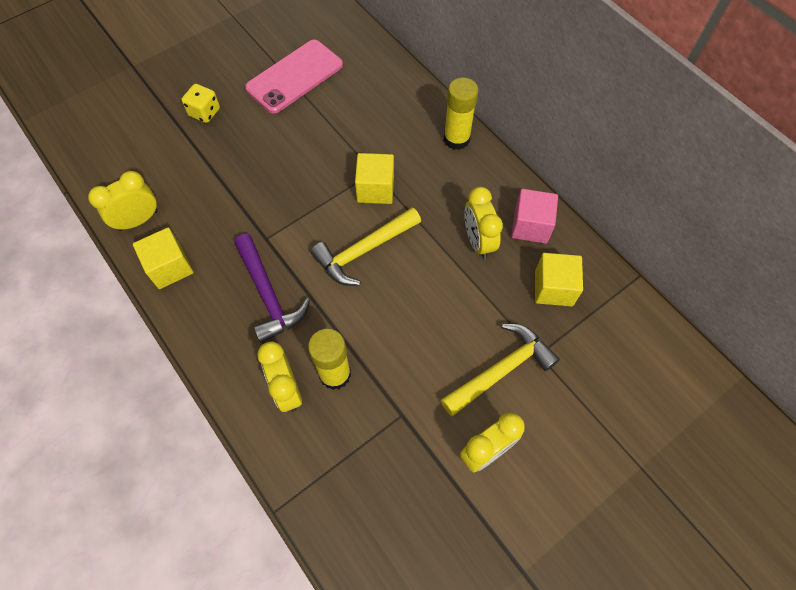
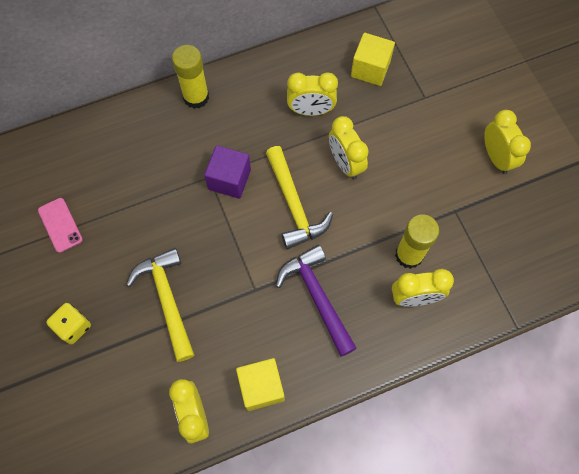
camera: 75 degrees left, 5 degrees up
purple hammer [234,234,310,343] -> purple hammer turned 105 degrees counterclockwise [276,245,357,357]
pink phone [245,40,343,114] -> pink phone [38,198,83,253], size x0.52
yellow cube [355,153,394,204] -> purple cube [204,145,251,199]
yellow hammer [441,323,560,416] -> yellow hammer moved to [126,248,194,362]
pink cube [511,189,558,244] -> none
none -> yellow clock [329,116,369,179]

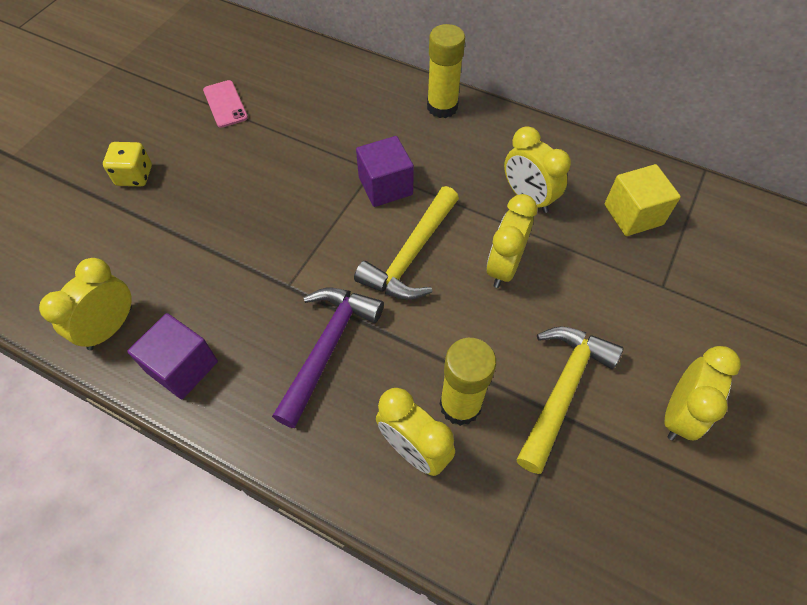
camera: 50 degrees right, 10 degrees down
pink phone [38,198,83,253] -> pink phone turned 45 degrees counterclockwise [203,80,248,128]
yellow hammer [126,248,194,362] -> yellow hammer moved to [516,326,624,474]
yellow cube [236,358,285,411] -> purple cube [127,313,218,399]

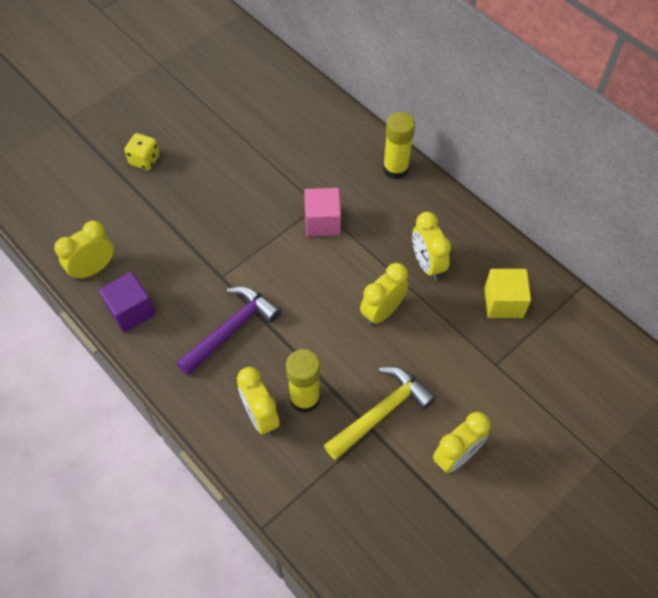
camera: 20 degrees right, 0 degrees up
pink phone [203,80,248,128] -> none
yellow hammer [354,186,459,300] -> none
purple cube [356,136,414,207] -> pink cube [304,188,341,236]

